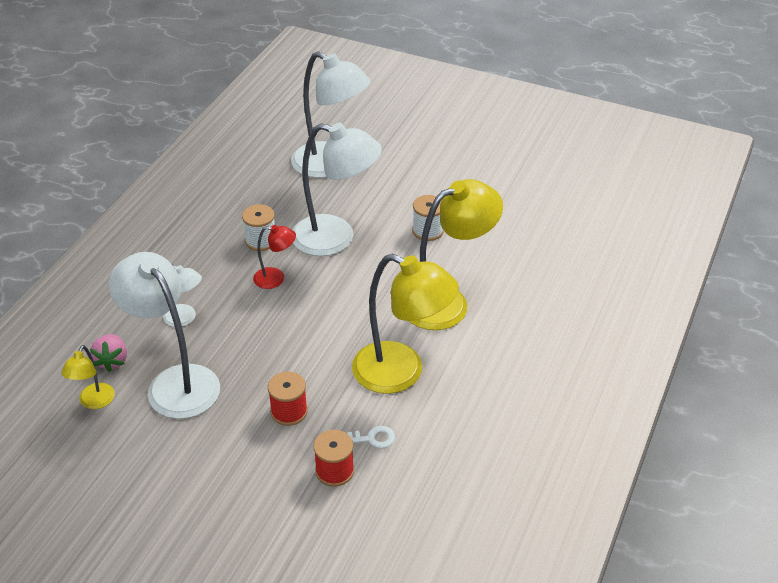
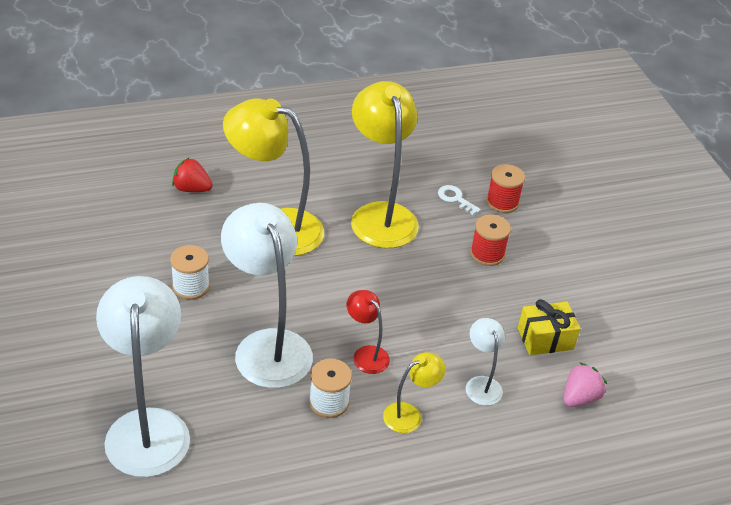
camera: 135 degrees left, 0 degrees up
yellow lamp [61,345,115,409] -> yellow lamp moved to [383,352,446,433]
white lamp [109,252,220,419] -> yellow gift [518,299,580,355]
none -> red strawberry [172,157,213,192]

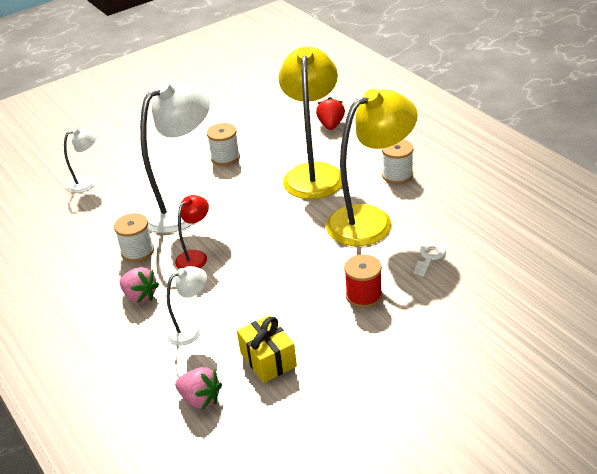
camera: 80 degrees right, 5 degrees down
white lamp [96,276,190,477] -> white lamp [64,128,97,193], size x0.48
yellow lamp [383,352,446,433] -> pink strawberry [119,267,159,303]
red spool [486,164,525,213] -> none
none -> white spool [382,140,413,184]

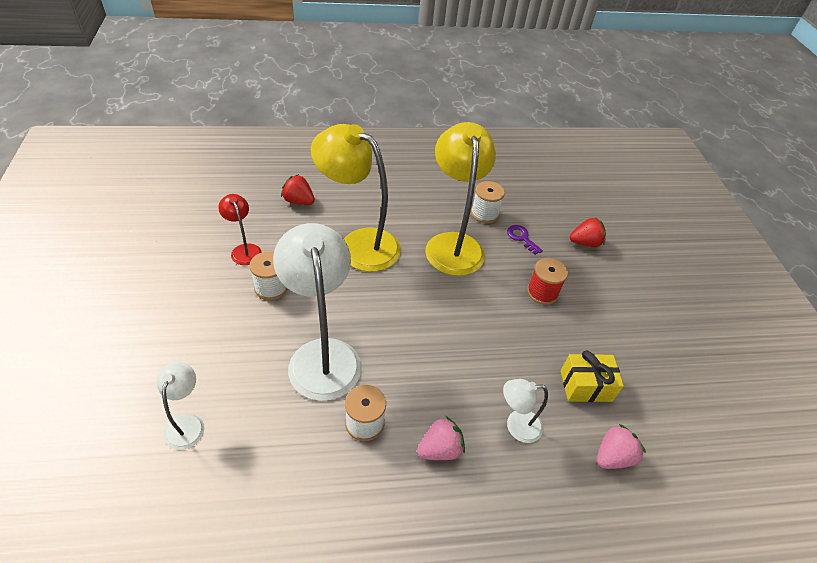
camera: 70 degrees left, 10 degrees up
white lamp [166,266,207,345] -> white lamp turned 90 degrees counterclockwise [503,379,548,443]
red lamp [175,195,209,269] -> red lamp moved to [218,194,262,265]
white spool [382,140,413,184] -> white spool moved to [471,181,505,223]
white key [413,243,446,277] -> purple key [507,225,543,255]
none -> red strawberry [570,217,606,247]

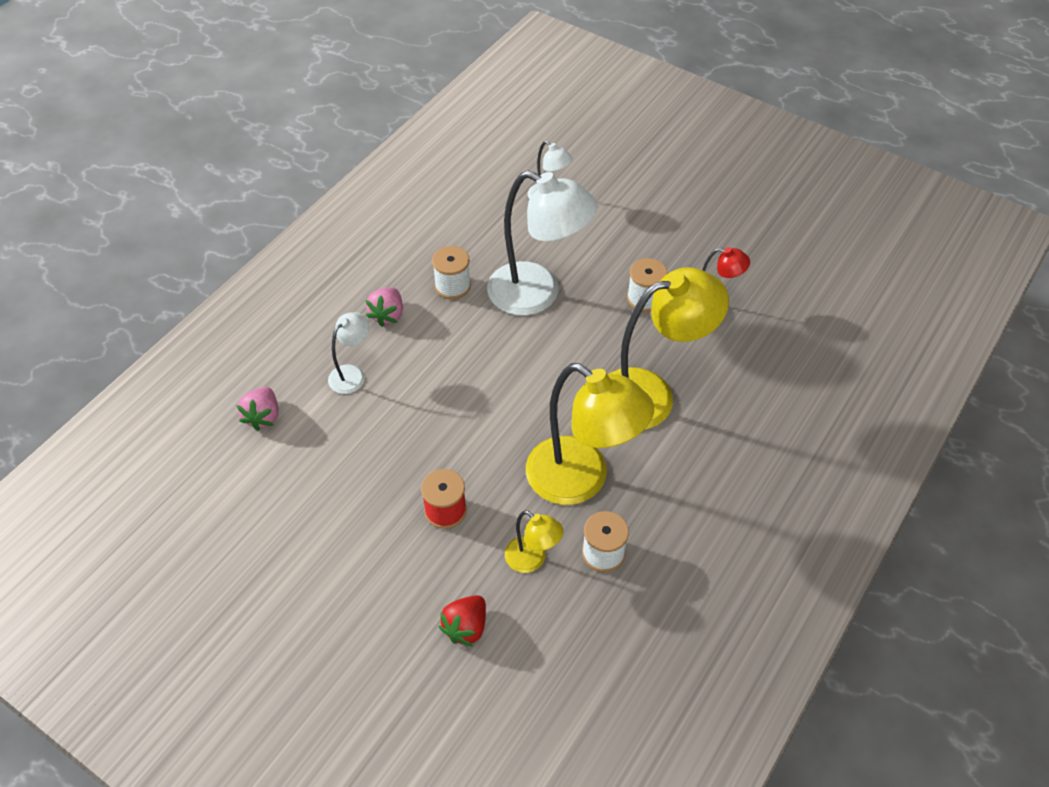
camera: 135 degrees right, 5 degrees up
red strawberry [281,174,315,205] -> none
purple key [507,225,543,255] -> yellow lamp [505,510,564,573]
yellow gift [561,350,624,402] -> none

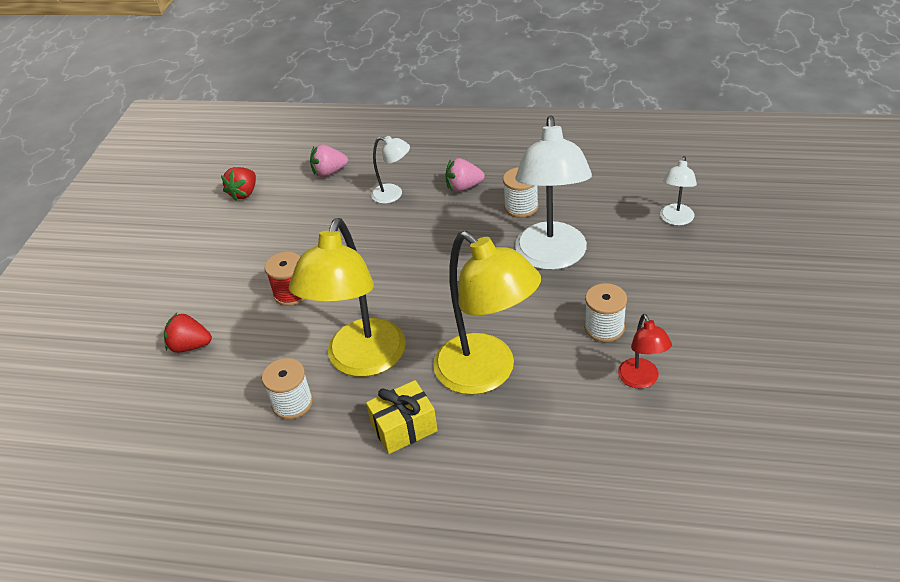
camera: 70 degrees right, 10 degrees down
yellow lamp [505,510,564,573] -> none
none -> red strawberry [221,167,256,201]
none -> yellow gift [366,380,438,454]

